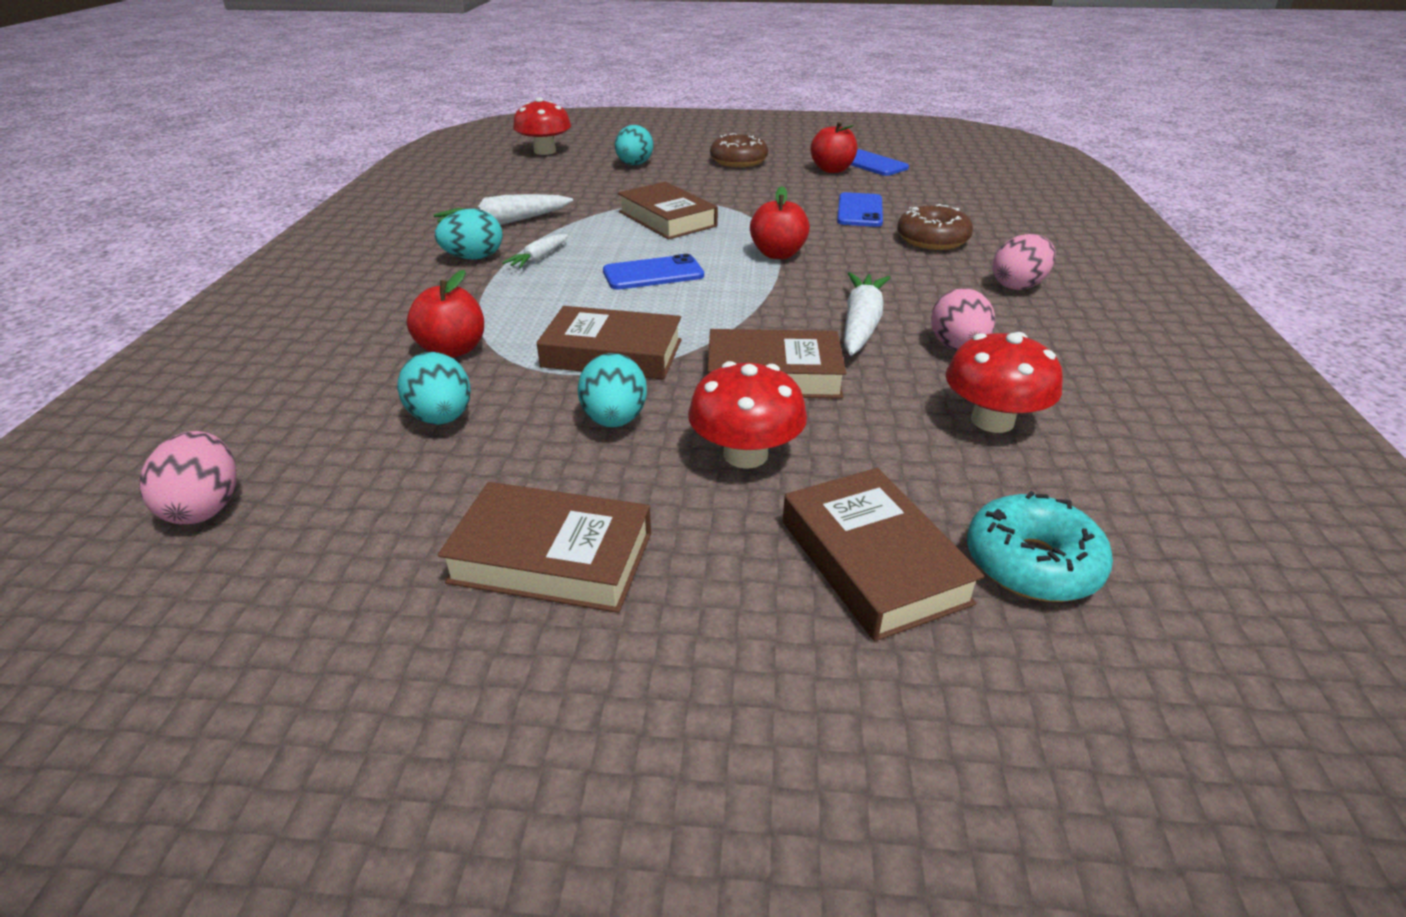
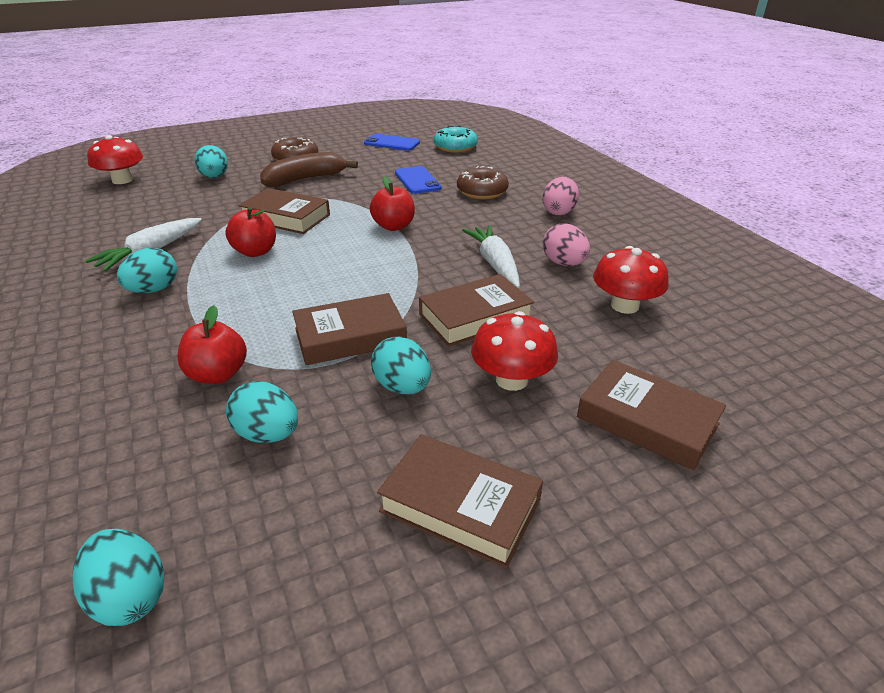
camera: 30 degrees left, 0 degrees up
pink egg [139,431,236,524] -> turquoise egg [73,529,165,626]
brown book [438,482,651,613] -> brown book turned 45 degrees clockwise [377,434,543,568]
white carrot [502,234,568,268] -> none
blue phone [603,254,704,290] -> none
red apple [810,122,858,173] -> red apple moved to [225,207,276,257]
turquoise donut [967,491,1113,602] -> turquoise donut moved to [434,126,478,153]
none -> brown banana [260,152,358,187]

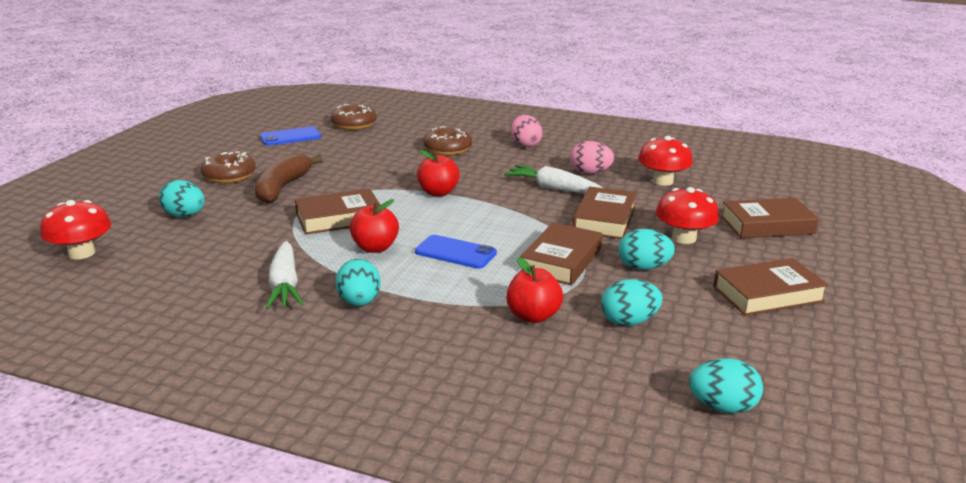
camera: 45 degrees left, 10 degrees down
blue phone [395,166,442,194] -> blue phone moved to [415,235,497,269]
turquoise donut [434,126,478,153] -> brown donut [331,104,376,130]

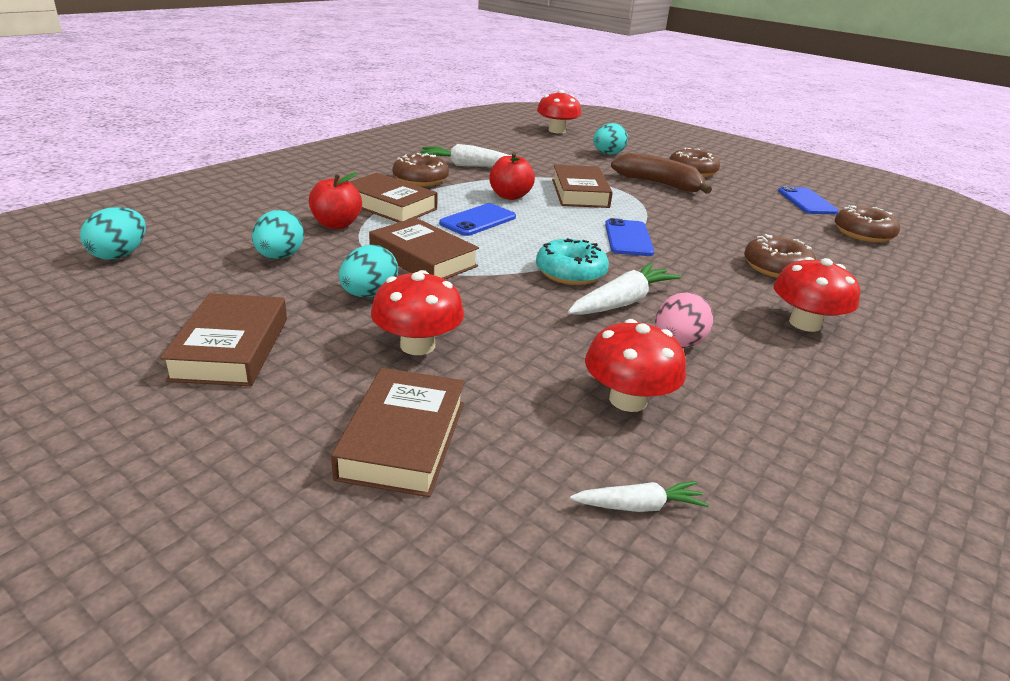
camera: 105 degrees right, 5 degrees up
turquoise egg [335,259,381,306] -> brown donut [392,153,449,186]
red apple [417,150,460,196] -> blue phone [605,218,654,256]
pink egg [510,115,543,147] -> red mushroom [773,257,860,332]
brown book [573,187,637,239] -> brown book moved to [350,173,438,223]
none -> turquoise donut [536,238,609,285]
none -> white carrot [570,481,709,512]

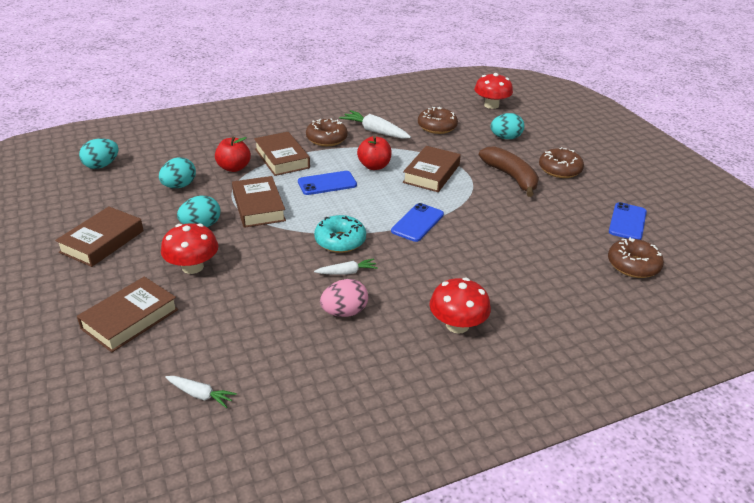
camera: 30 degrees right, 5 degrees up
white carrot [568,263,681,315] -> white carrot [314,259,378,275], size x0.59
red mushroom [585,319,686,412] -> none
brown donut [744,234,816,278] -> brown donut moved to [418,107,458,134]

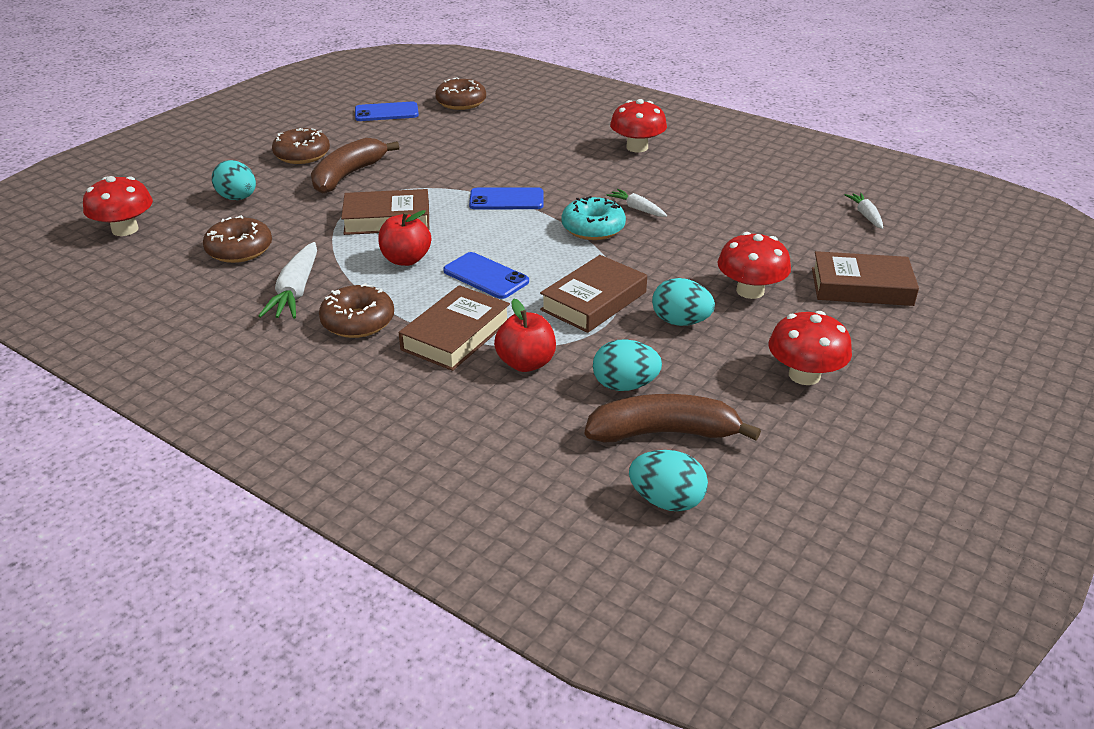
camera: 120 degrees left, 0 degrees up
brown book [55,206,144,267] -> red mushroom [769,311,852,385]
pink egg [320,279,368,317] -> none
none -> brown banana [585,394,761,443]

